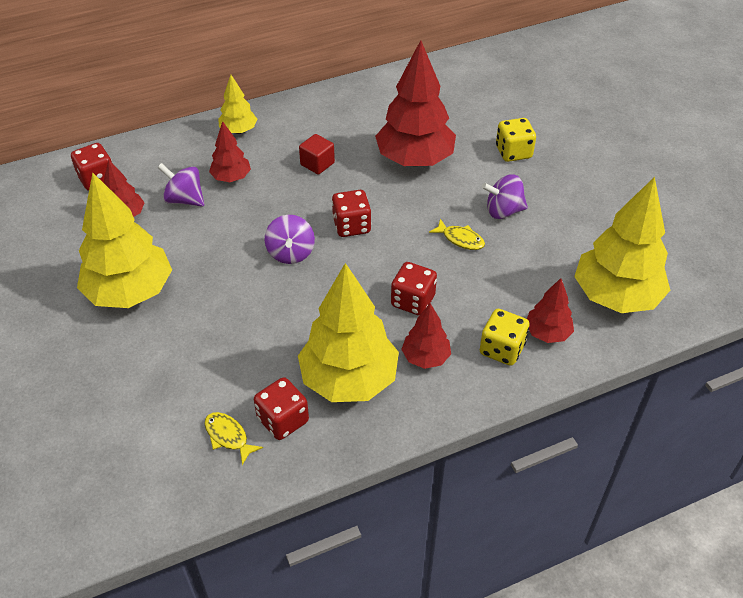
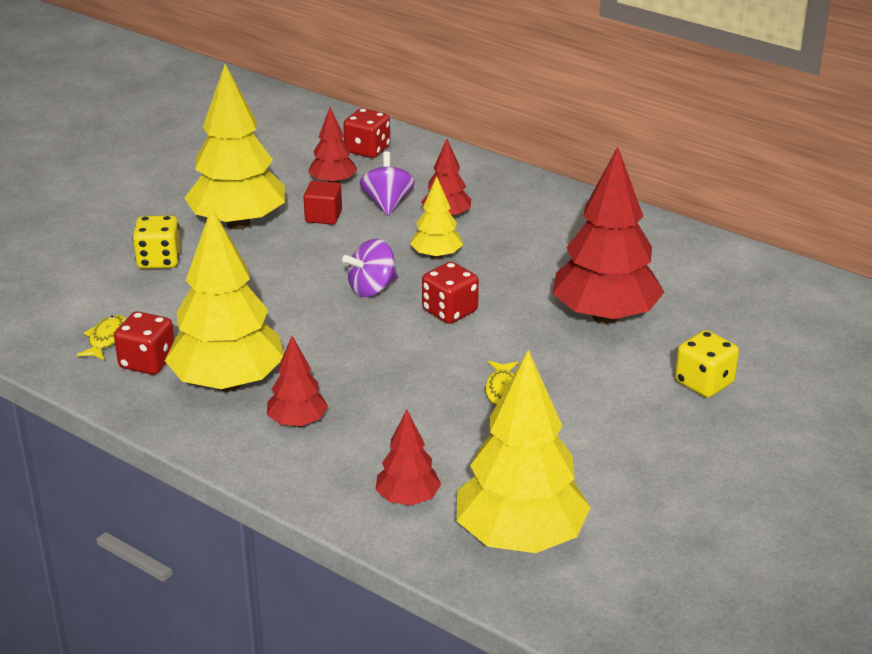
camera: 60 degrees right, 15 degrees down
yellow tree [218,75,257,134] -> yellow tree moved to [410,177,463,260]
red cube [299,134,335,175] -> red cube moved to [304,181,342,225]
red dice [391,262,437,316] -> none
yellow dice [480,309,530,366] -> yellow dice moved to [132,215,181,269]
purple spinning top [482,174,528,219] -> none

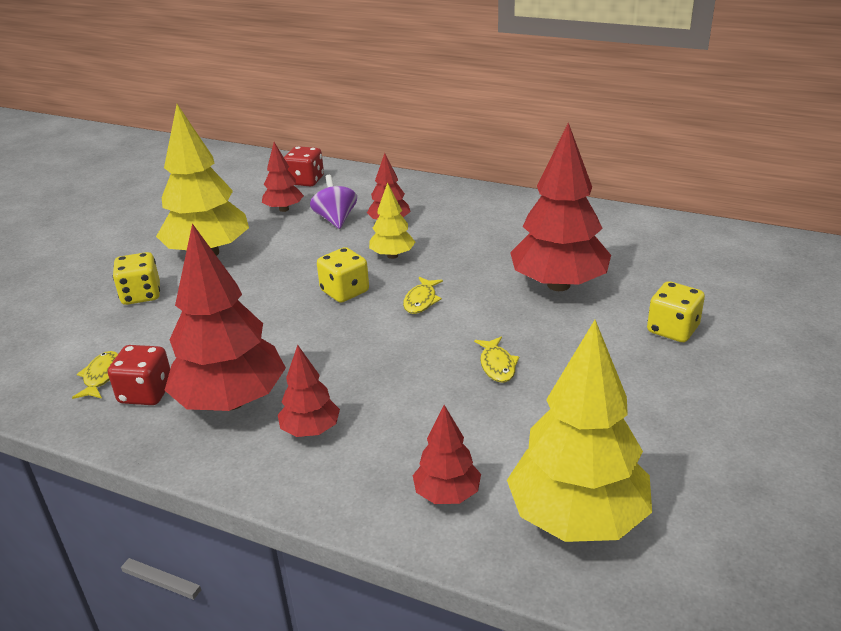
camera: 10 degrees left, 0 degrees up
yellow tree [165,207,284,392] -> red tree [165,223,286,411]
red cube [304,181,342,225] -> none
purple spinning top [342,239,398,297] -> yellow dice [317,247,369,303]
red dice [422,262,479,324] -> yellow fish [403,277,443,314]

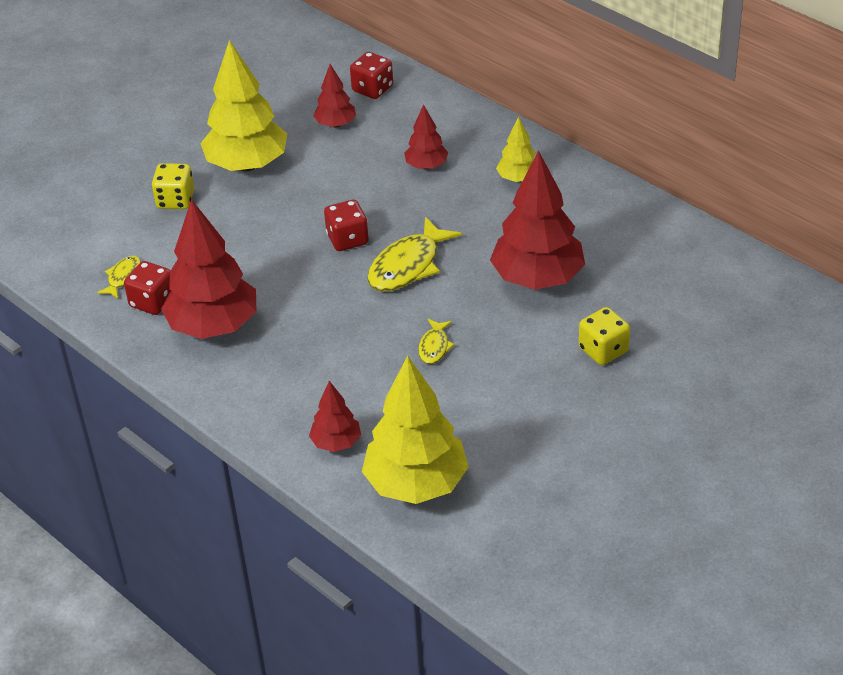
camera: 20 degrees right, 10 degrees up
red tree [278,345,340,437] -> none
purple spinning top [310,175,357,229] -> none
yellow dice [317,247,369,303] -> red dice [324,200,369,251]
yellow tree [369,182,415,259] -> yellow tree moved to [496,116,536,182]
yellow fish [403,277,443,314] -> yellow fish [367,217,462,292], size x1.91

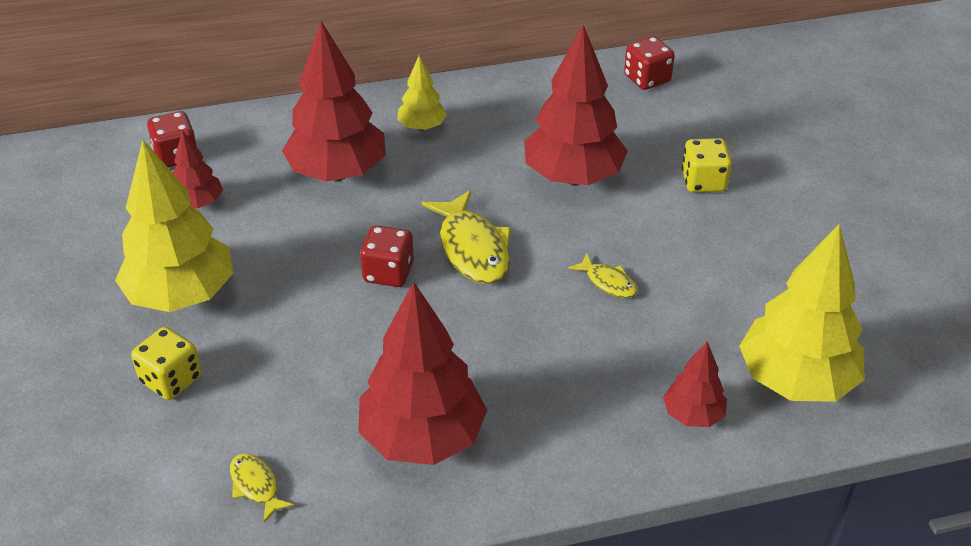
camera: 60 degrees left, 0 degrees up
red dice [124,261,171,315] -> red dice moved to [624,36,675,90]
red tree [404,104,448,169] -> red tree [282,21,386,182], size x1.97

